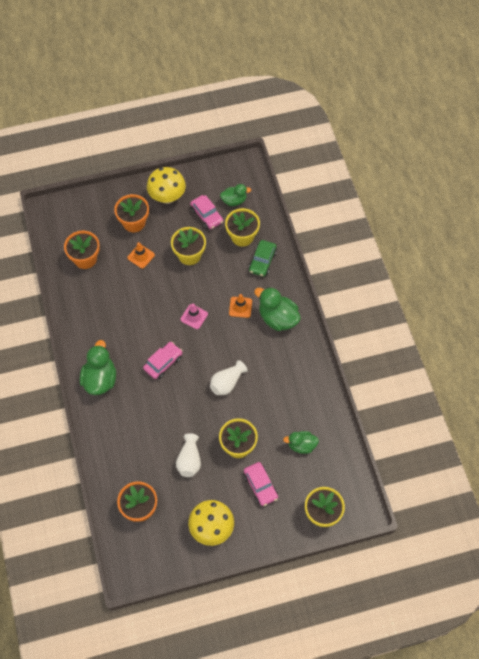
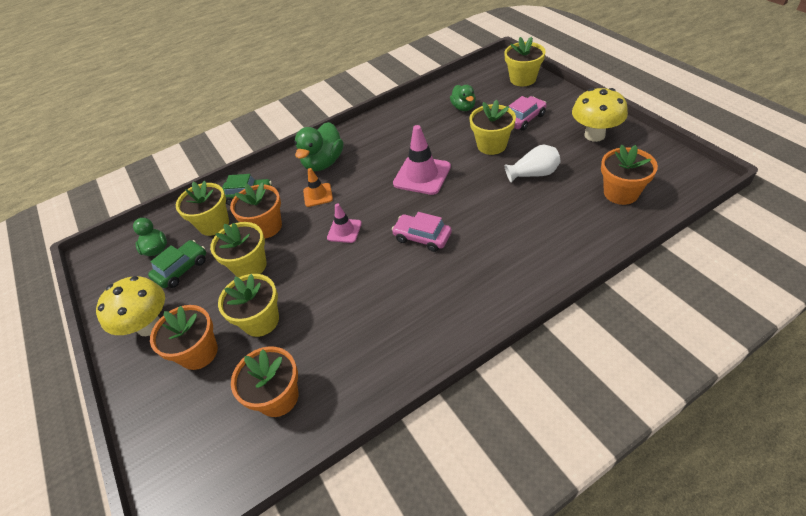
camera: 100 degrees left, 15 degrees down
green duck [80,340,116,395] -> none
orange traffic cone [127,242,155,269] -> yellow flower pot [218,274,279,337]
pink car [190,195,223,230] -> green car [148,240,206,288]
white vase [210,360,248,395] -> pink traffic cone [393,125,451,195]
none -> orange flower pot [230,182,282,238]

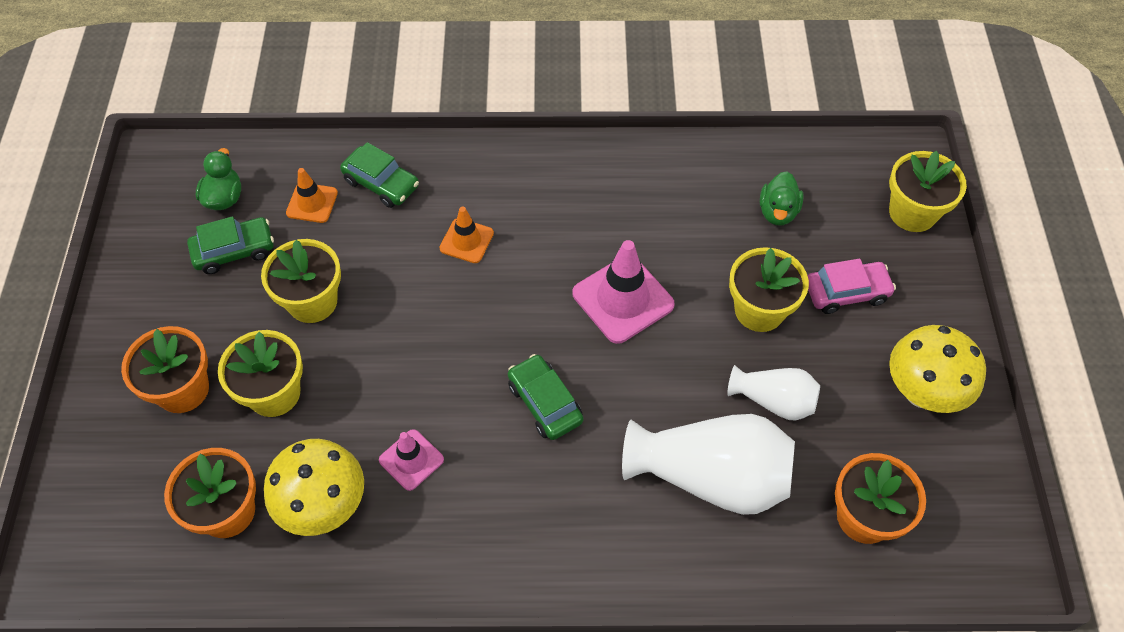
camera: 25 degrees right, 10 degrees up
yellow mushroom [96,276,165,336] -> yellow mushroom moved to [264,439,364,536]
yellow flower pot [176,180,229,236] -> orange traffic cone [286,168,338,223]
orange flower pot [230,182,282,238] -> none
green duck [294,122,344,171] -> none
pink traffic cone [327,203,362,243] -> pink traffic cone moved to [379,429,444,491]
pink car [392,212,452,252] -> green car [508,354,583,440]
none -> white vase [622,414,795,515]

